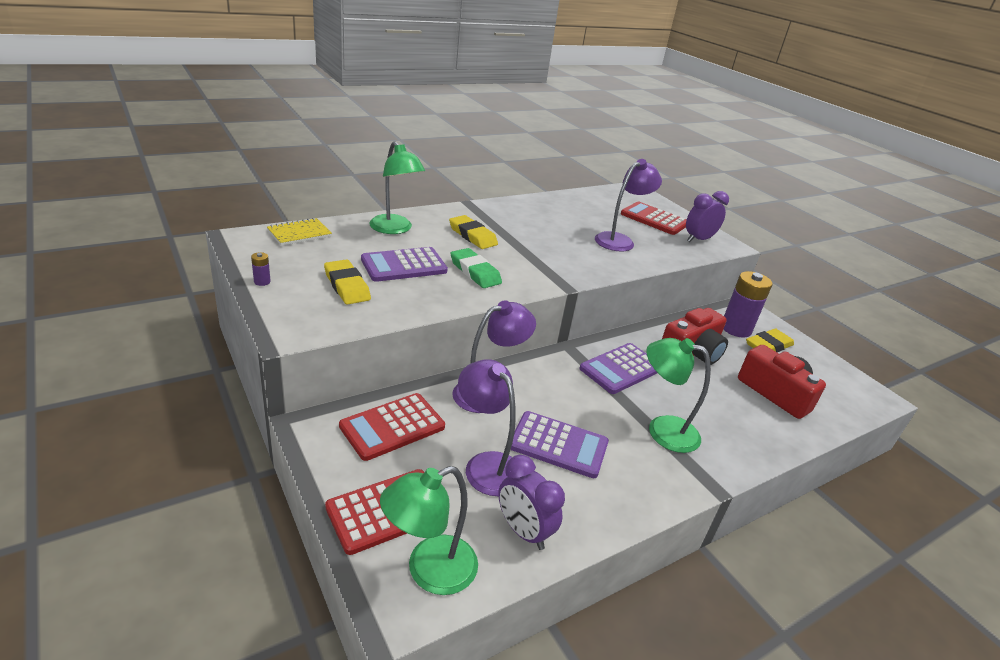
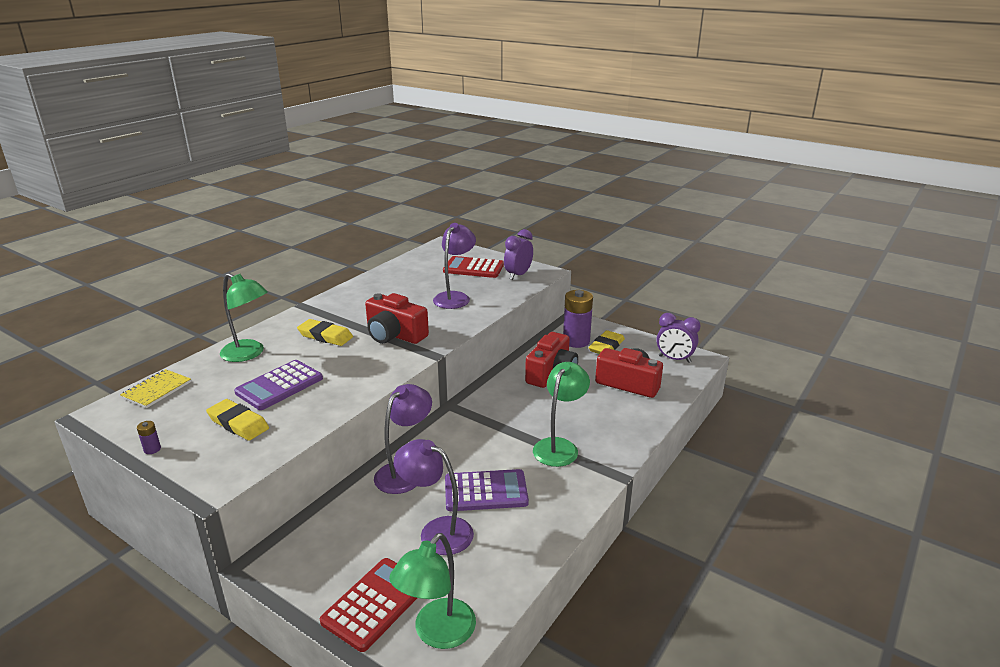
camera: 20 degrees left, 5 degrees down
red calculator [339,393,445,461] -> none
green eraser [450,248,502,288] -> none
purple clock [498,455,565,550] -> purple clock moved to [657,313,700,363]
purple calculator [579,343,657,394] -> none
green lamp [646,338,711,453] -> green lamp turned 120 degrees clockwise [533,362,590,467]
none -> red camera [365,293,429,344]

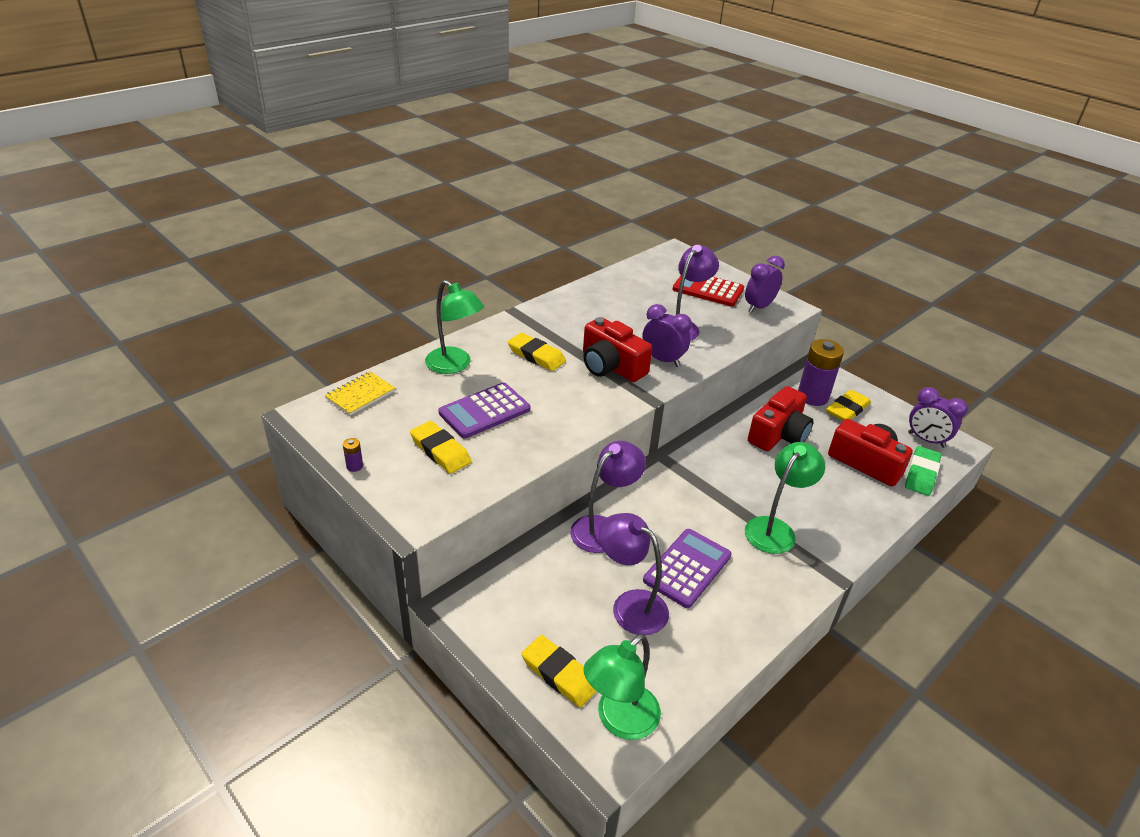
camera: 10 degrees right, 10 degrees up
red calculator [320,558,417,652] -> yellow eraser [521,635,597,708]
purple calculator [445,469,529,511] -> purple calculator turned 60 degrees counterclockwise [643,529,732,608]
none -> purple clock [642,304,692,367]
none -> green eraser [905,446,941,496]

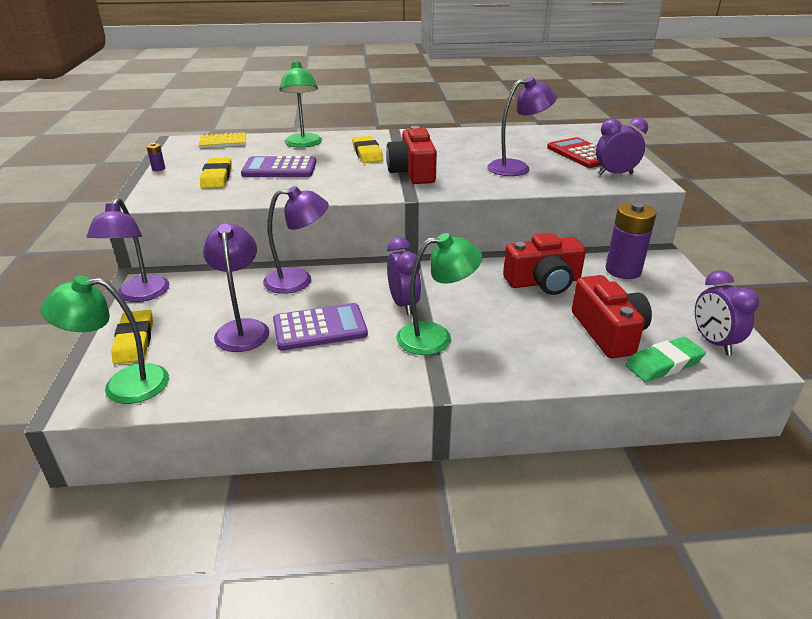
camera: 40 degrees right, 5 degrees down
purple clock [642,304,692,367] -> purple clock moved to [387,237,421,315]
yellow eraser [826,390,871,421] -> none
none -> purple lamp [87,198,170,302]

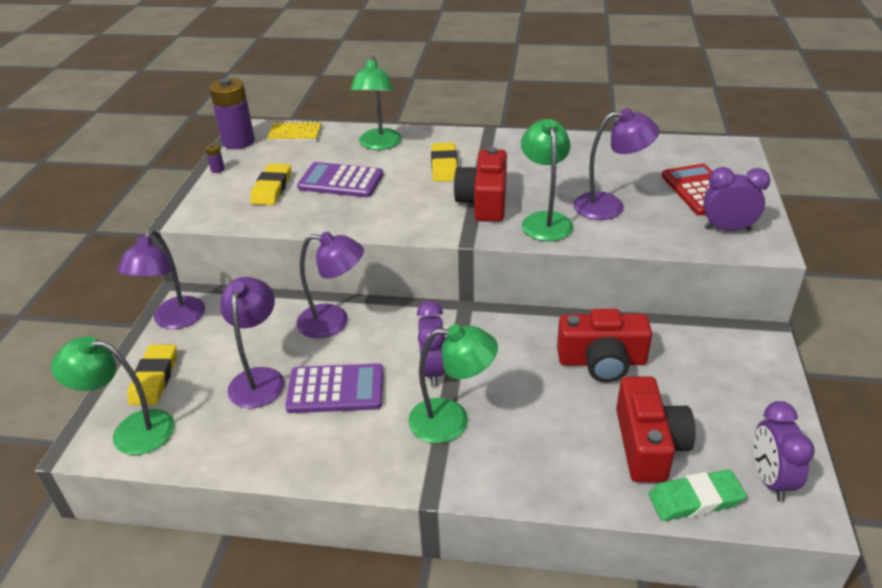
camera: 15 degrees right, 5 degrees up
purple battery [605,203,657,279] -> purple battery moved to [209,78,255,149]
none -> green lamp [521,119,573,241]

